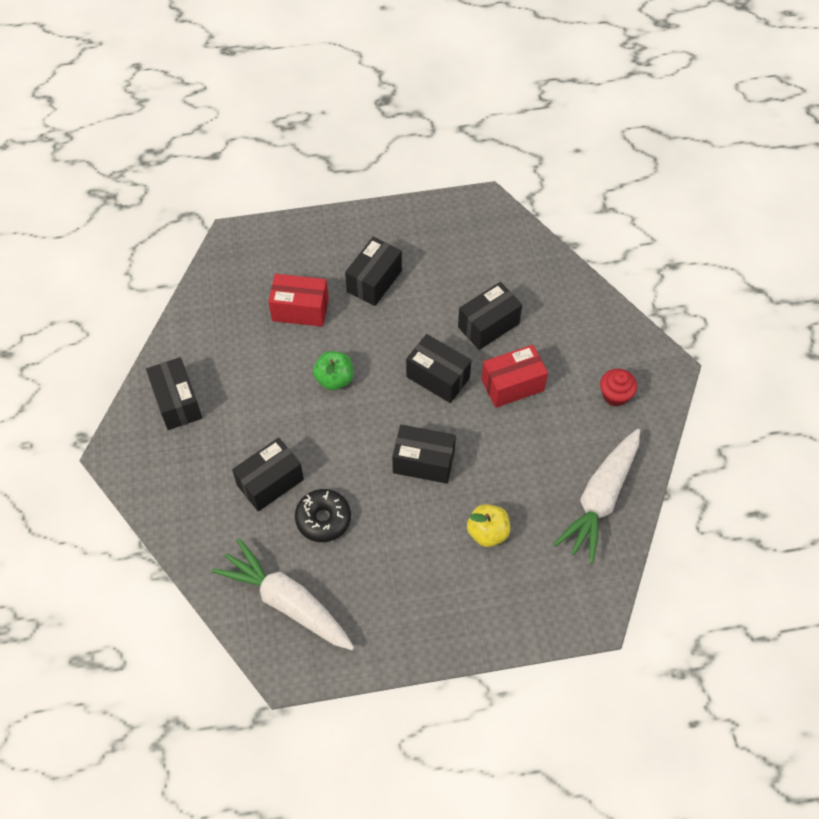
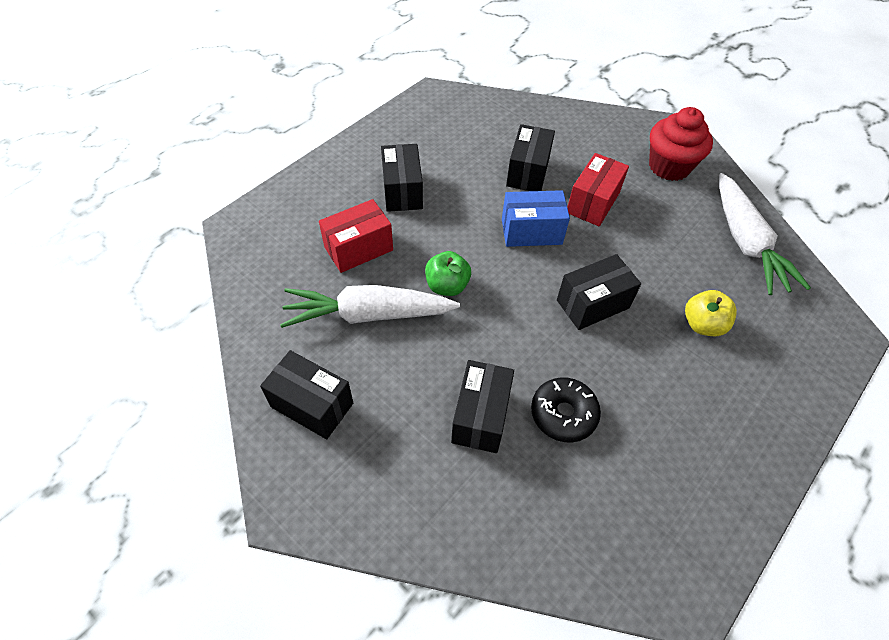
camera: 40 degrees left, 5 degrees down
white carrot [212,539,354,650] -> white carrot moved to [280,285,460,328]
black box [406,334,471,403] -> blue box [502,190,570,247]
red cupcake [600,369,637,406] -> red cupcake [649,107,713,181], size x1.69

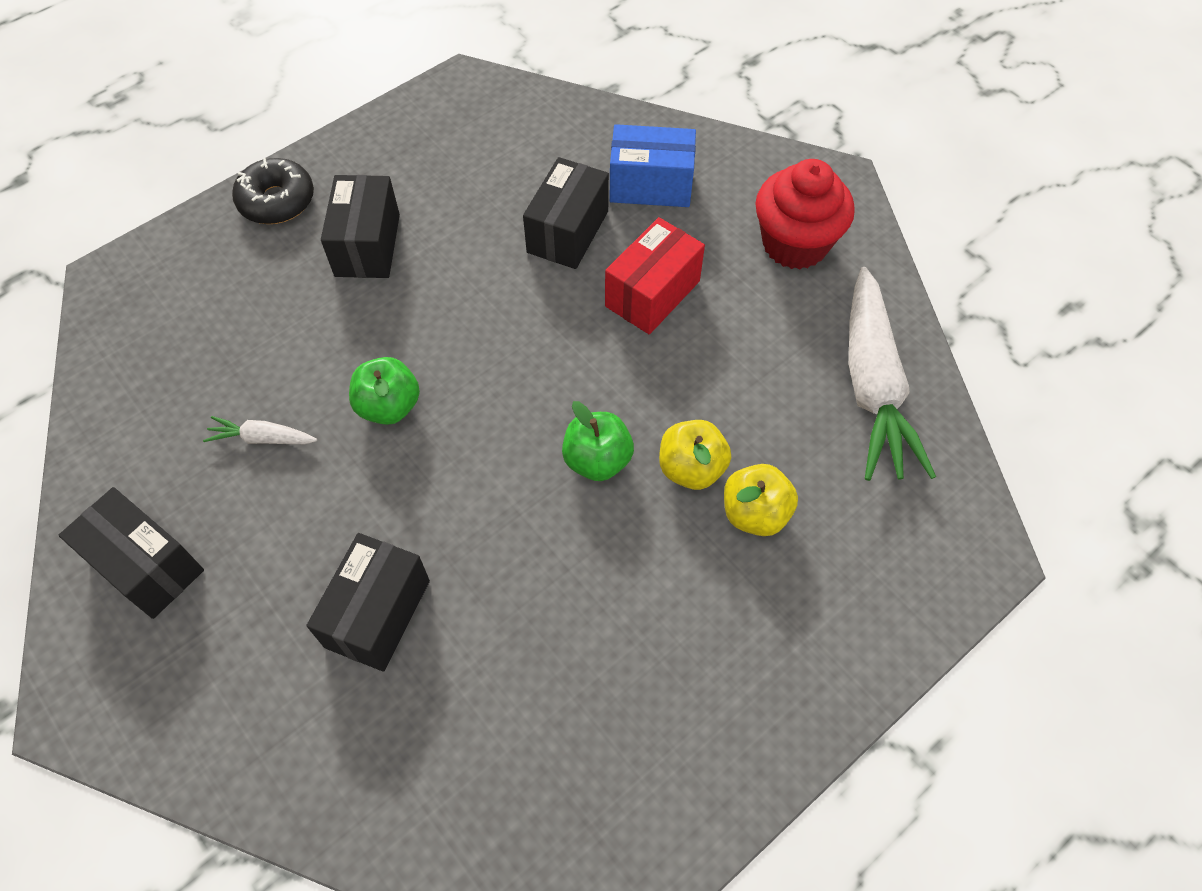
camera: 10 degrees right, 5 degrees up
white carrot [280,285,460,328] -> white carrot [203,416,317,444], size x0.44
red box [319,199,393,273] -> none
blue box [502,190,570,247] -> blue box moved to [610,124,696,207]
black donut [531,377,601,442] -> black donut moved to [232,158,314,224]
black box [557,254,641,330] -> green apple [562,401,634,481]
none -> yellow apple [659,420,731,490]

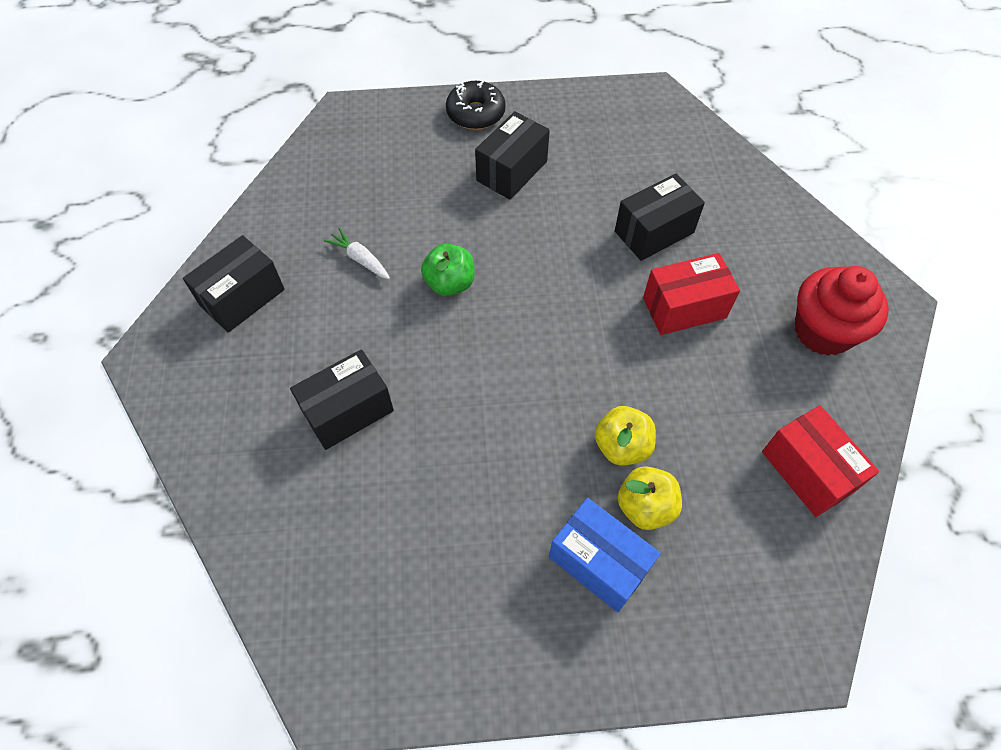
camera: 35 degrees right, 0 degrees up
black box [58,487,204,619] -> black box turned 60 degrees clockwise [183,235,285,333]
green apple [562,401,634,481] -> none
blue box [610,124,696,207] -> blue box moved to [549,498,661,612]
white carrot [849,267,936,481] -> red box [762,405,879,517]

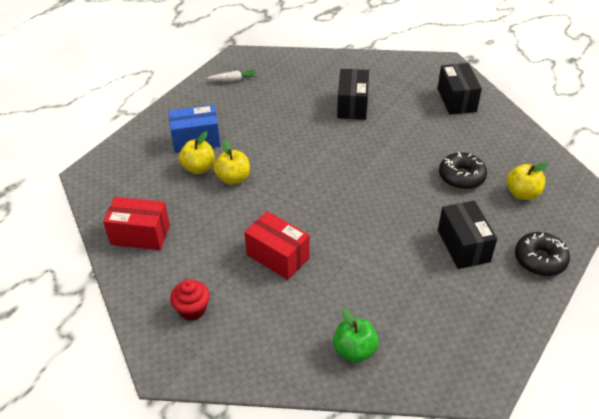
camera: 130 degrees right, 15 degrees down
white carrot [324,228,390,279] -> white carrot moved to [207,69,257,82]
green apple [421,243,475,296] -> green apple moved to [333,309,379,363]
black box [615,174,705,261] -> none
red box [643,253,740,335] -> red box turned 75 degrees counterclockwise [244,211,310,280]
red cupcake [795,266,889,356] -> red cupcake [170,279,210,321], size x0.59
none -> black donut [439,152,487,190]
none -> yellow apple [507,162,548,200]

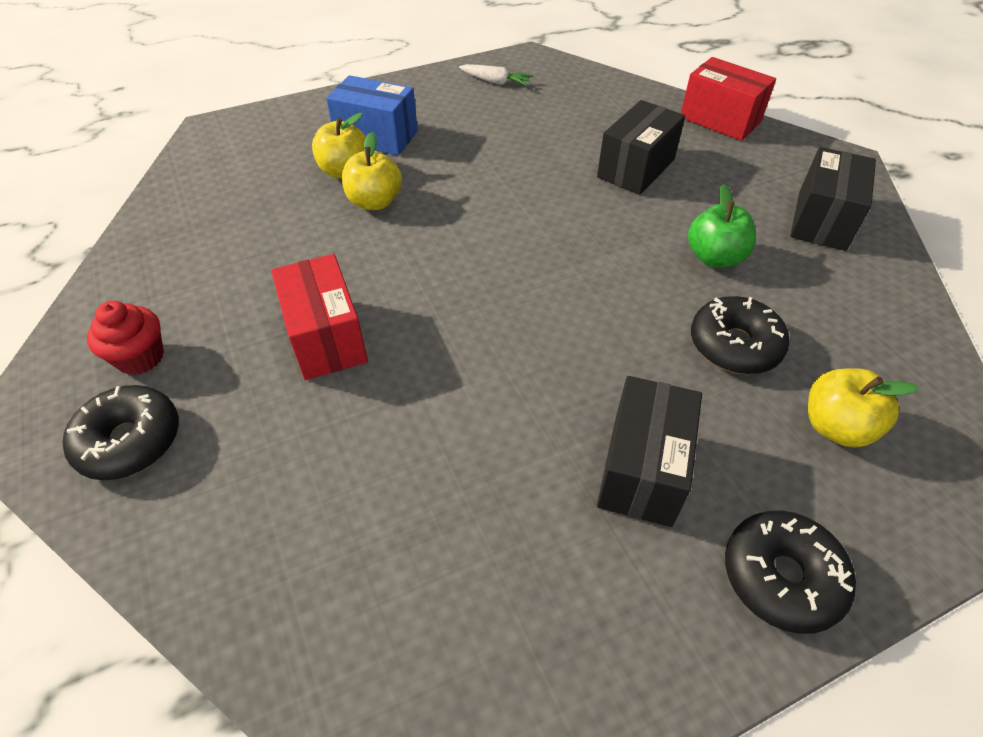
camera: 30 degrees right, 5 degrees up
red box [103,197,170,250] -> red box moved to [681,57,776,141]
green apple [333,309,379,363] -> green apple moved to [688,184,756,268]
none -> black donut [63,385,179,480]

